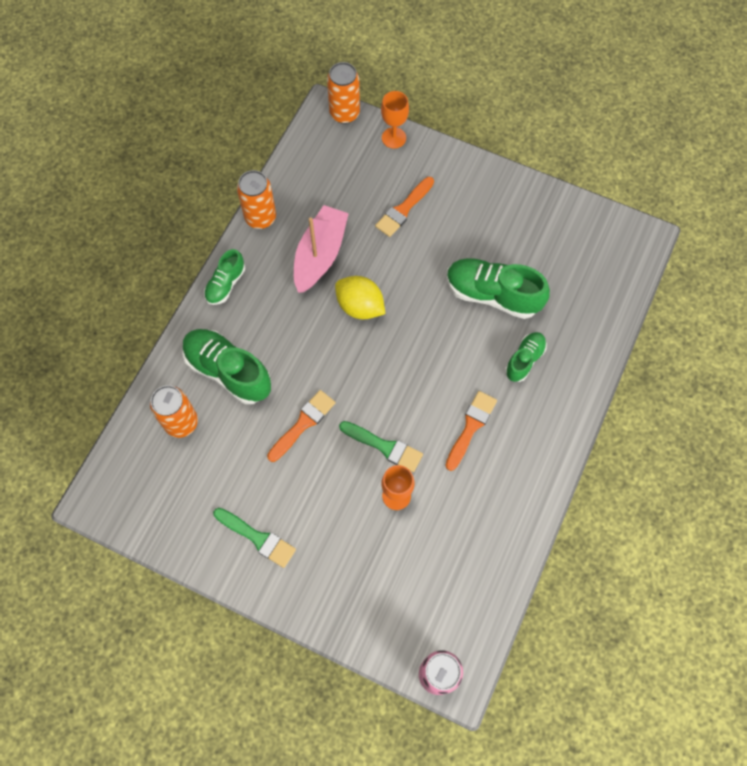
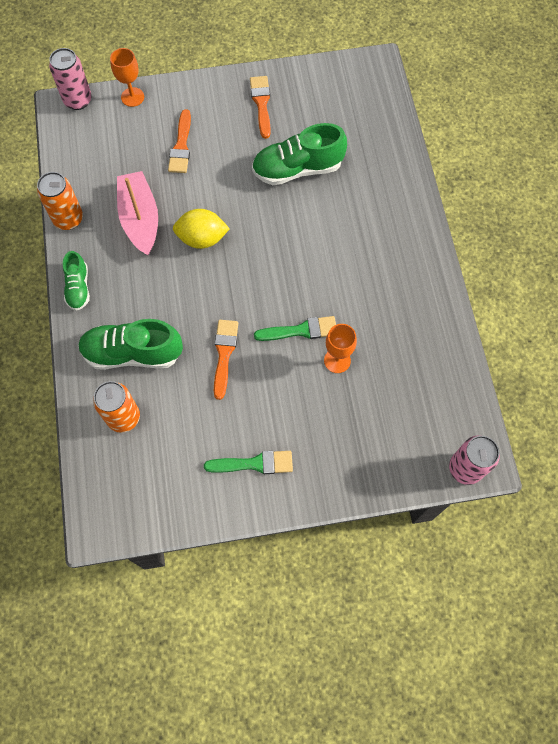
camera: 35 degrees left, 0 degrees up
orange can [327,62,360,124] -> pink can [49,48,92,110]
orange brush [445,391,497,471] -> orange brush moved to [250,76,271,139]
green shoe [505,332,547,382] -> none

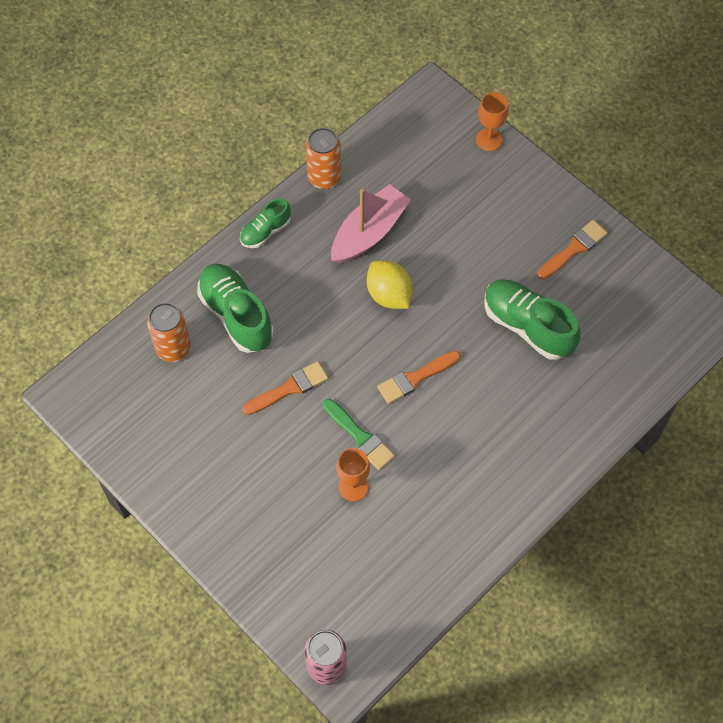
camera: 55 degrees right, 5 degrees down
pink can [49,48,92,110] -> none
orange brush [168,109,191,173] -> orange brush moved to [377,351,461,404]
green brush [204,451,293,474] -> none

